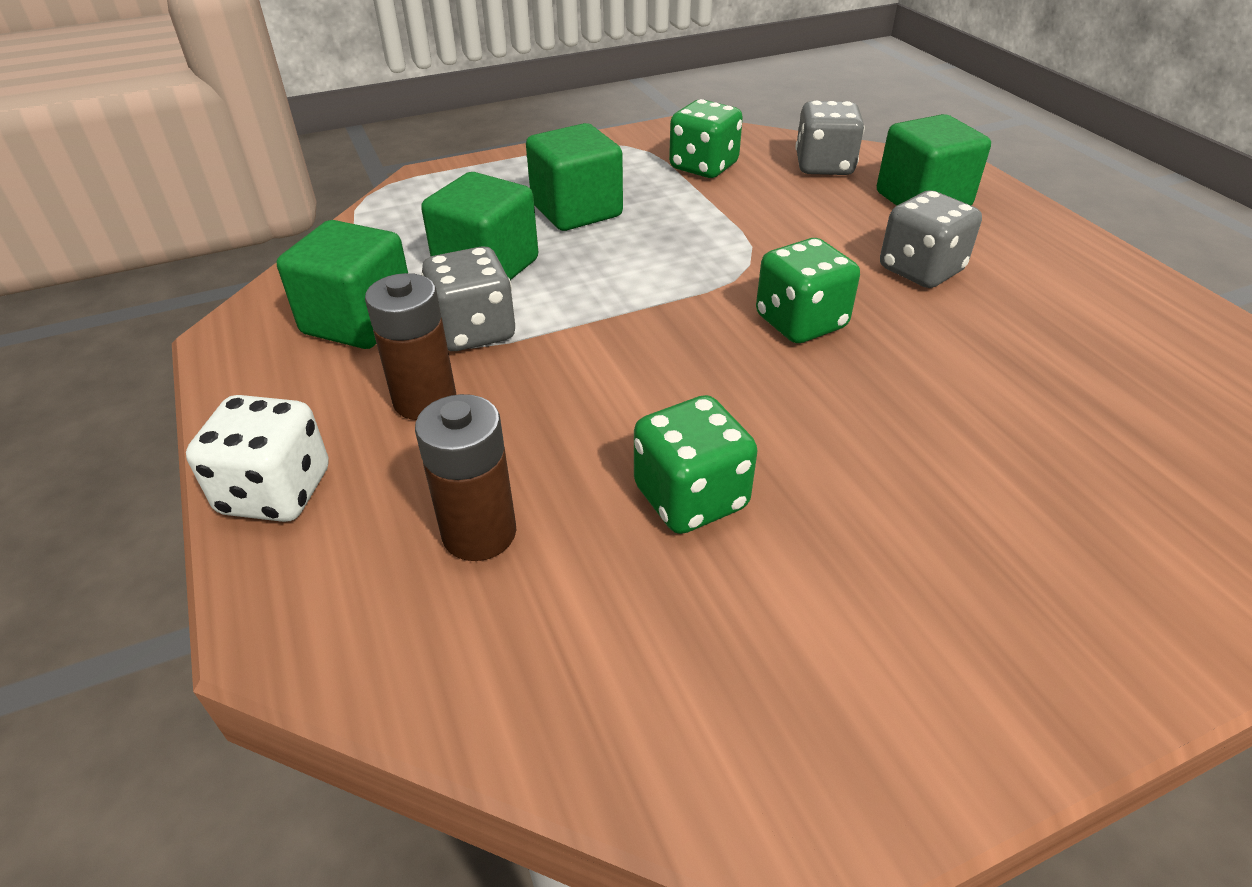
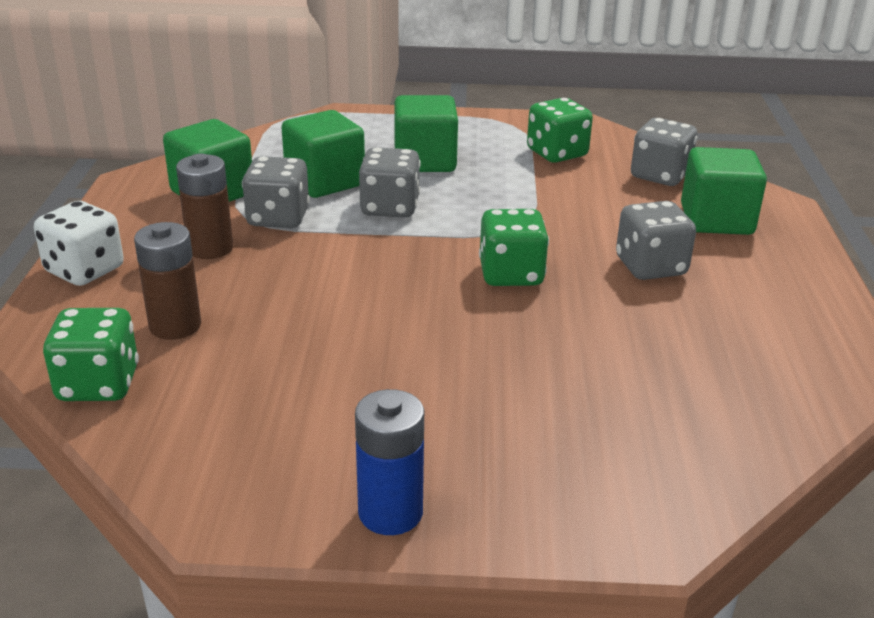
camera: 25 degrees right, 10 degrees down
green dice [634,395,758,534] -> green dice moved to [43,308,139,401]
none -> blue battery [355,389,424,535]
none -> grey dice [359,147,421,218]

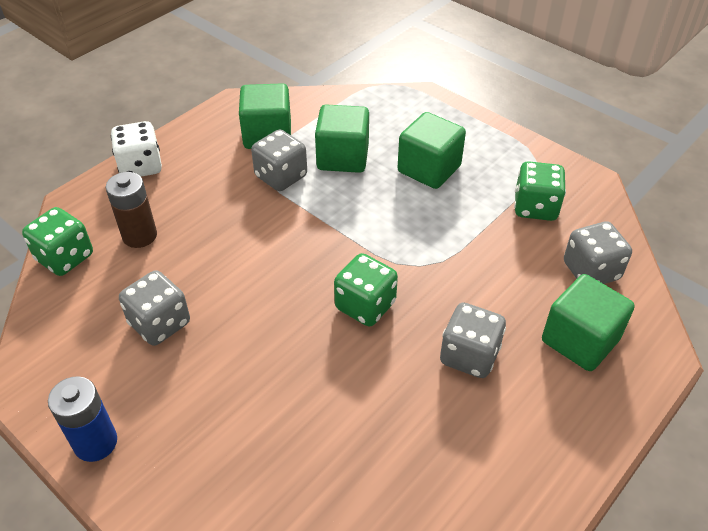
camera: 40 degrees right, 15 degrees up
brown battery [176,153,233,259] -> none
grey dice [359,147,421,218] -> grey dice moved to [119,270,190,346]

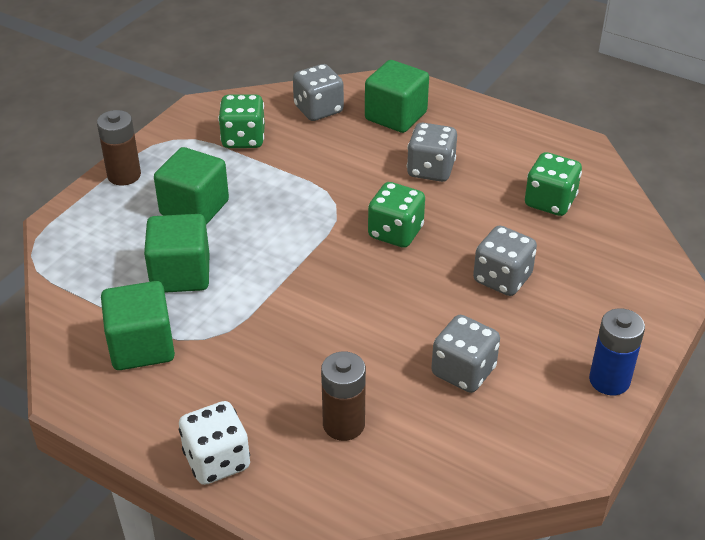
camera: 100 degrees left, 5 degrees down
green dice [22,207,93,276] -> green dice moved to [525,152,582,216]
grey dice [251,129,307,191] -> grey dice moved to [473,225,537,296]
none -> brown battery [97,110,141,185]

